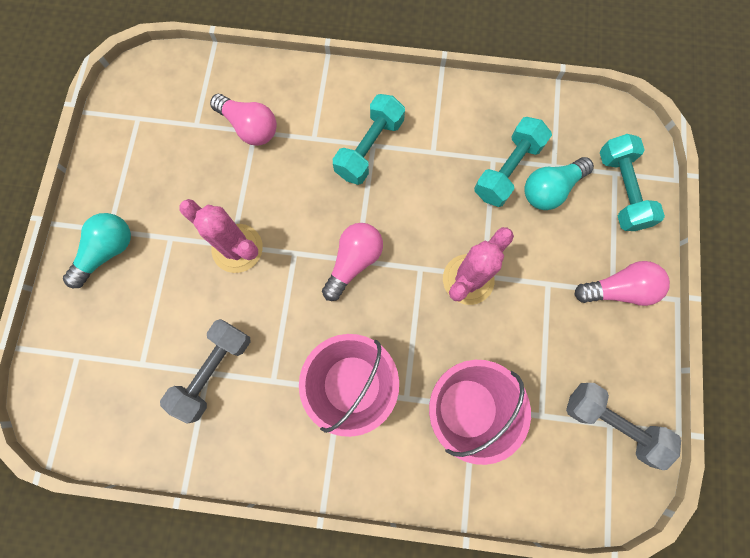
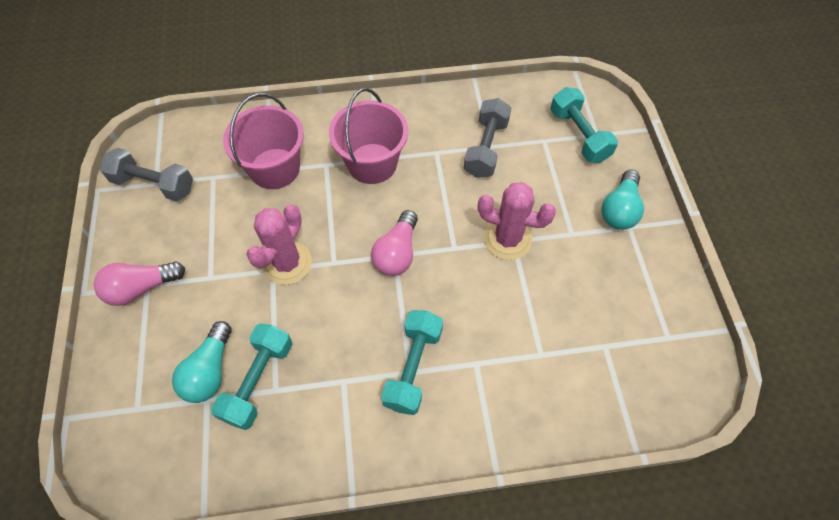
camera: 165 degrees right, 15 degrees down
pink light bulb [210,94,277,146] -> none
turquoise light bulb [524,157,594,210] -> turquoise light bulb turned 150 degrees clockwise [172,321,232,403]
turquoise dumbbell [600,134,665,231] -> turquoise dumbbell moved to [550,87,618,163]

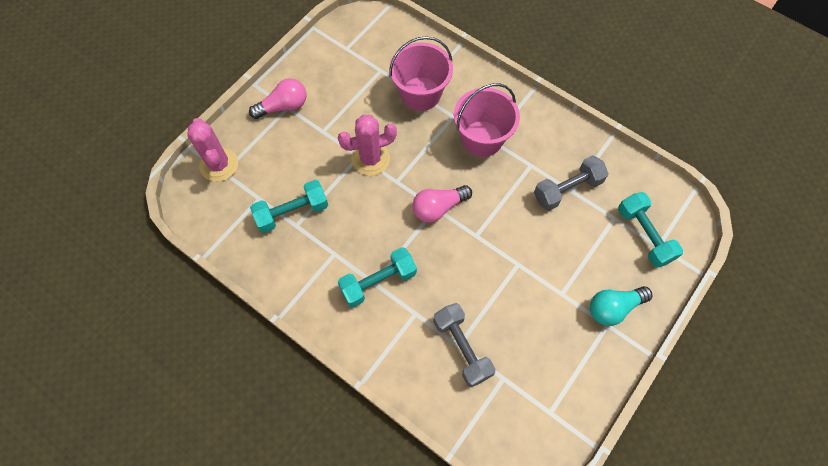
camera: 45 degrees right, 5 degrees up
pink light bulb [94,262,185,306] -> pink light bulb turned 135 degrees clockwise [249,78,307,119]
grey dumbbell [100,148,193,201] -> grey dumbbell moved to [433,303,495,387]
turquoise light bulb [172,321,232,403] -> none
pink cactus [478,182,556,260] -> pink cactus moved to [187,118,238,182]
turquoise dumbbell [550,87,618,163] -> turquoise dumbbell turned 45 degrees counterclockwise [618,192,683,268]

